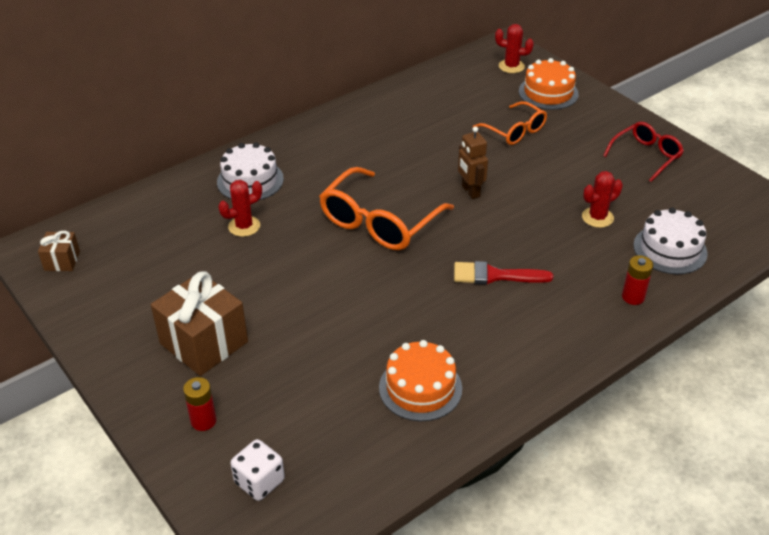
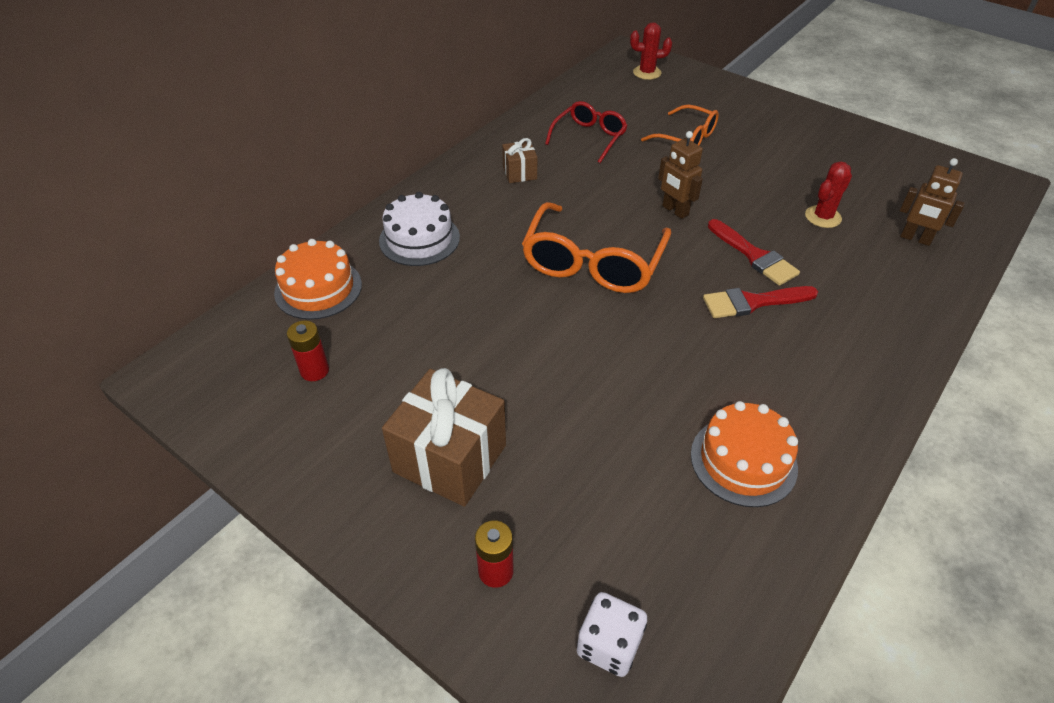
camera: 15 degrees left, 5 degrees up
brown gift [38,231,80,271] -> brown gift moved to [502,138,537,183]
red cactus [218,180,262,237] -> none
orange cake [519,58,579,110] -> orange cake moved to [274,239,362,320]
red glasses [603,122,684,182] -> red glasses moved to [545,101,628,163]
red battery [622,255,653,305] -> red battery moved to [287,320,329,381]
white cake [633,208,708,274] -> brown robot [900,158,965,246]
none -> red brush [708,219,800,286]

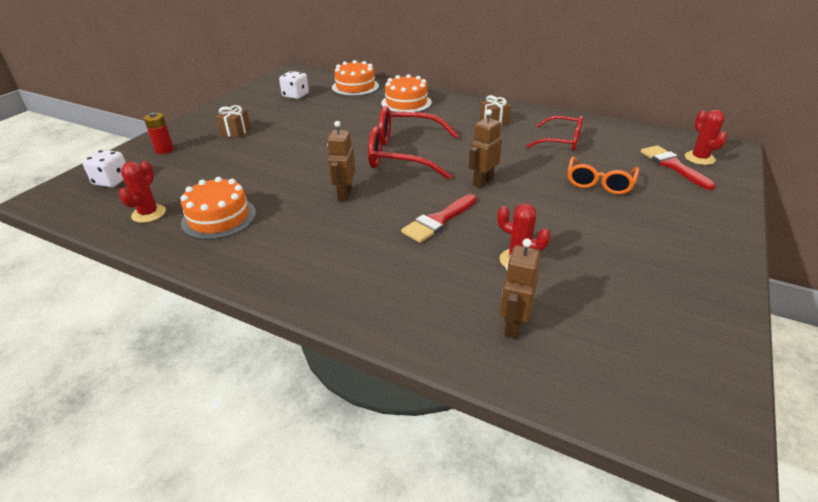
camera: 80 degrees right, 10 degrees down
red battery [287,320,329,381] -> white dice [279,71,309,99]
white cake [379,192,460,266] -> orange cake [381,74,432,112]
brown gift [382,368,506,507] -> brown gift [215,105,251,138], size x0.50
orange glasses [522,202,671,293] -> red glasses [368,106,459,180]
red brush [703,286,818,318] -> red brush moved to [641,145,715,190]
none -> red cactus [119,161,166,223]
none -> brown robot [327,121,355,202]

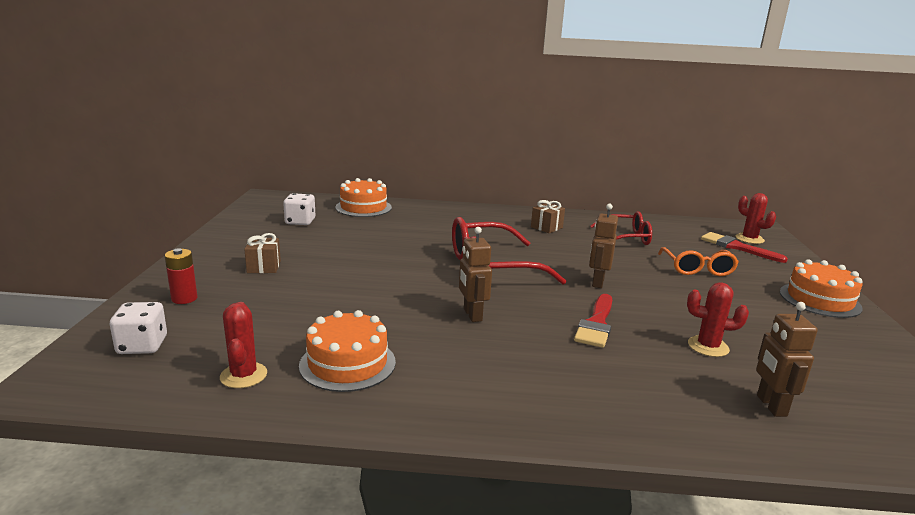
camera: 25 degrees left, 15 degrees down
orange cake [381,74,432,112] -> orange cake moved to [780,259,863,318]

